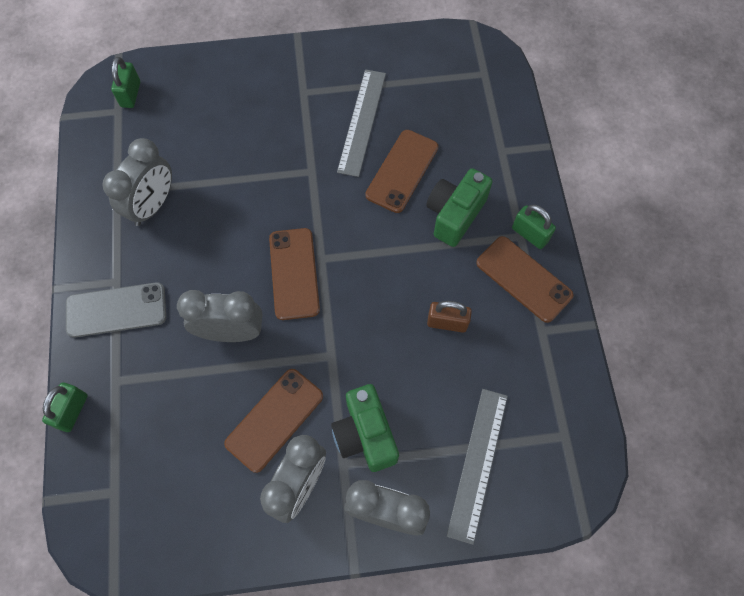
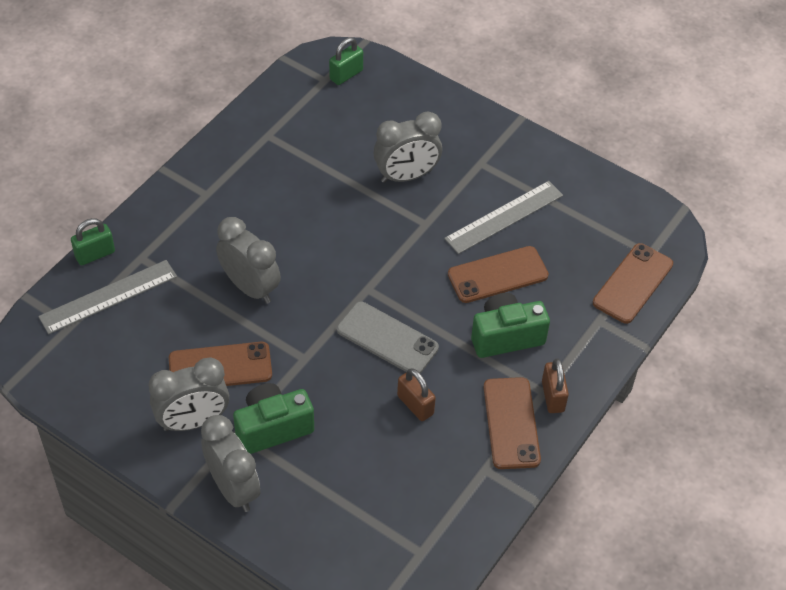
camera: 40 degrees right, 15 degrees down
grey phone [66,282,166,338] -> grey phone moved to [337,302,439,373]
grey clock [102,138,172,226] -> grey clock moved to [374,112,442,183]
brown phone [269,228,320,320] -> brown phone moved to [593,243,673,324]
green camera [331,384,399,472] -> green camera turned 45 degrees clockwise [233,383,314,454]
grey ruler [447,389,508,545] -> grey ruler moved to [38,260,177,334]
green padlock [512,205,556,249] -> brown padlock [542,359,569,413]

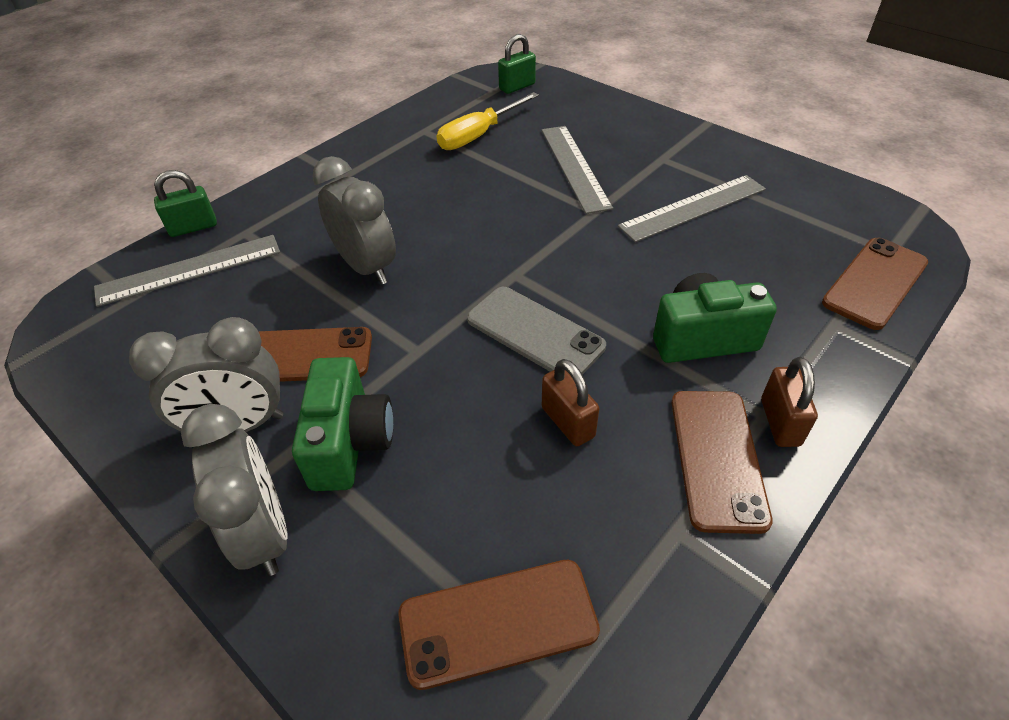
camera: 10 degrees right, 5 degrees down
green camera [233,383,314,454] -> green camera turned 105 degrees clockwise [292,357,393,491]
grey clock [374,112,442,183] -> grey ruler [542,126,613,214]
brown phone [448,246,549,303] -> brown phone moved to [398,560,600,690]
none -> yellow screwdriver [437,92,539,150]

